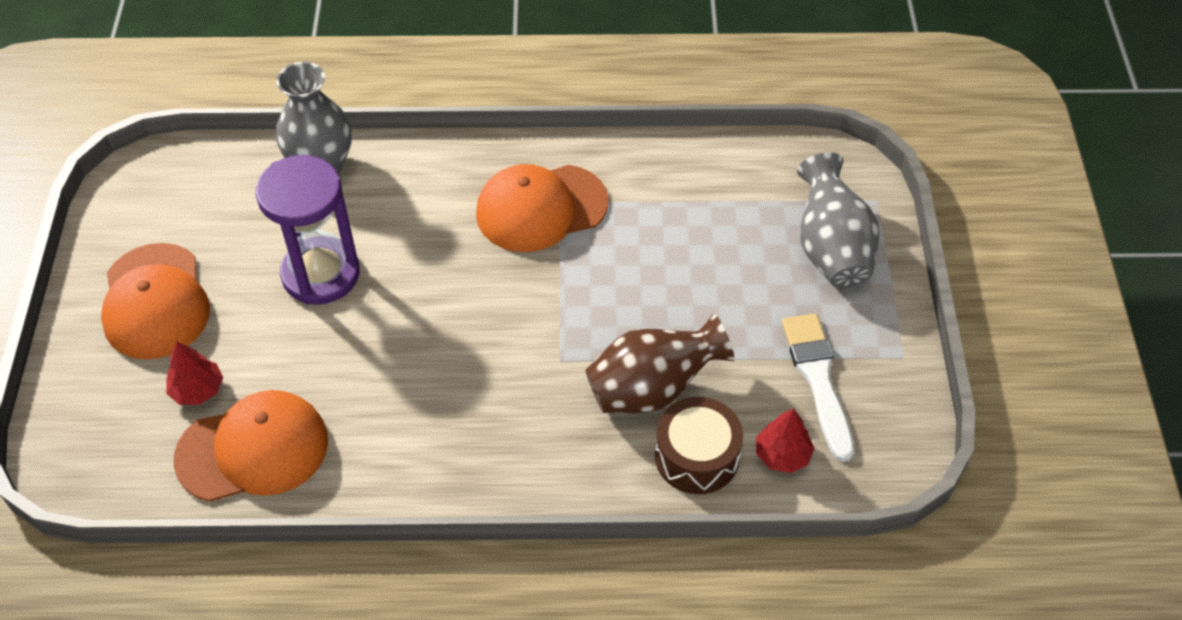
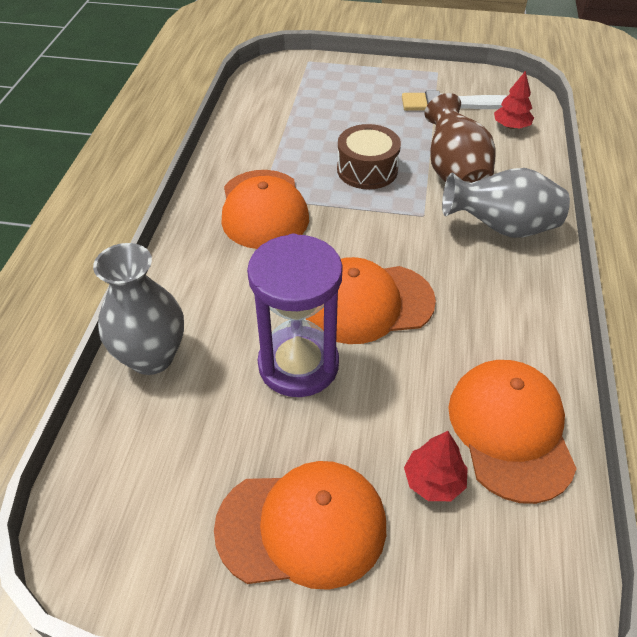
camera: 80 degrees left, 5 degrees down
brown drum [655,397,743,494] -> brown drum moved to [337,124,401,189]
grey vase [797,152,879,288] -> grey vase moved to [442,168,570,238]
none -> orange cap [306,257,436,344]

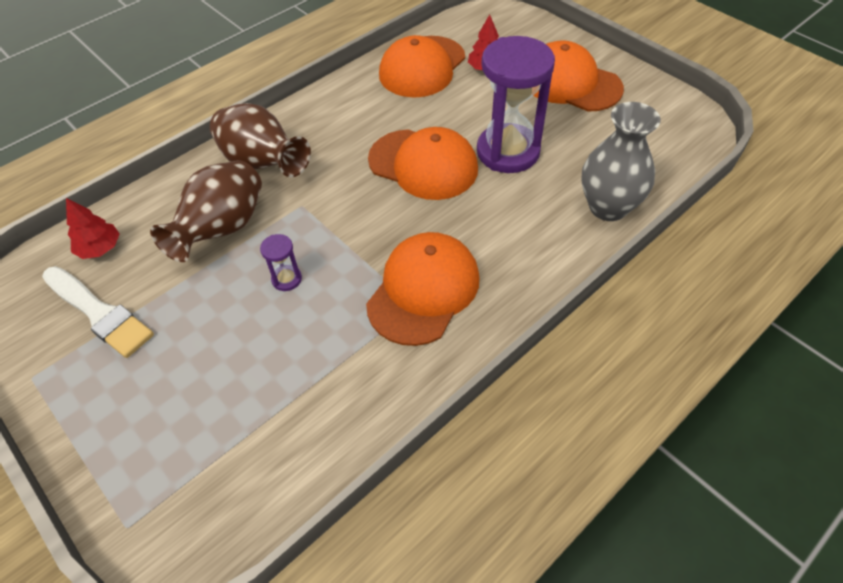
camera: 140 degrees left, 5 degrees up
brown drum [337,124,401,189] -> purple hourglass [260,234,302,291]
grey vase [442,168,570,238] -> brown vase [210,103,311,177]

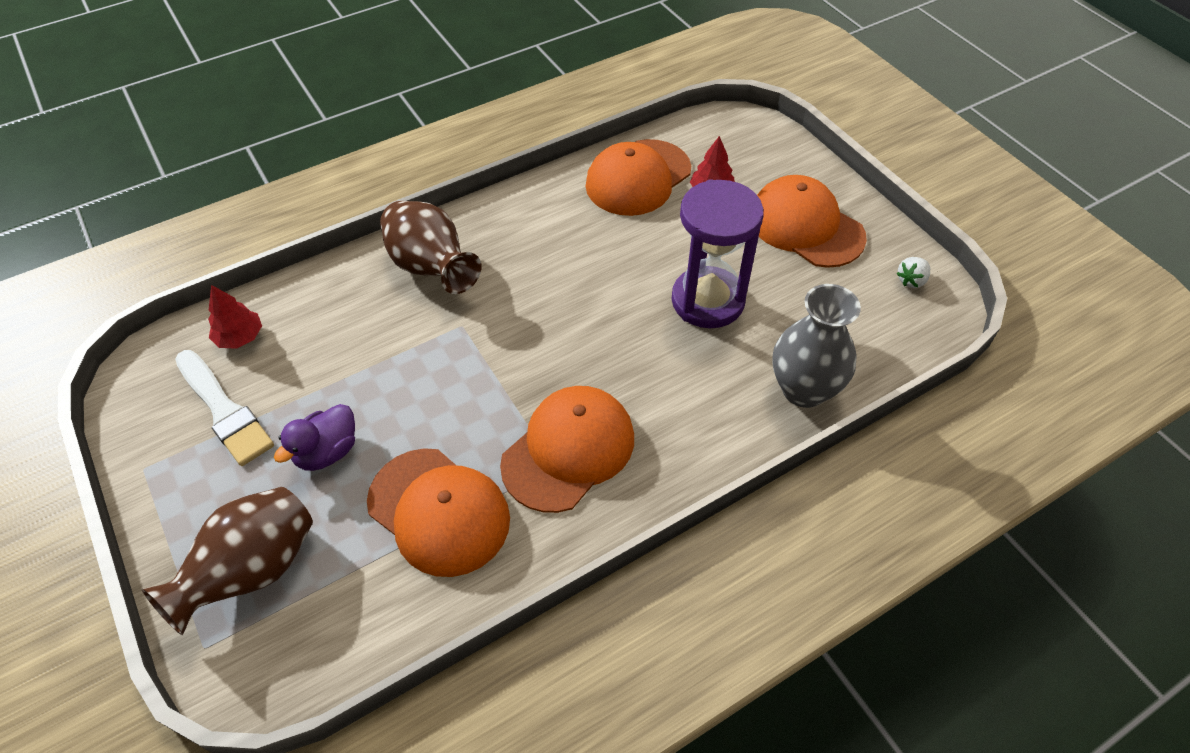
camera: 10 degrees right, 0 degrees up
brown vase [150,160,262,262] -> brown vase moved to [142,487,313,635]
purple hourglass [260,234,302,291] -> none
orange cap [368,127,478,200] -> orange cap moved to [367,448,510,577]
none -> purple duck [274,404,355,471]
none -> white strawberry [897,257,930,288]

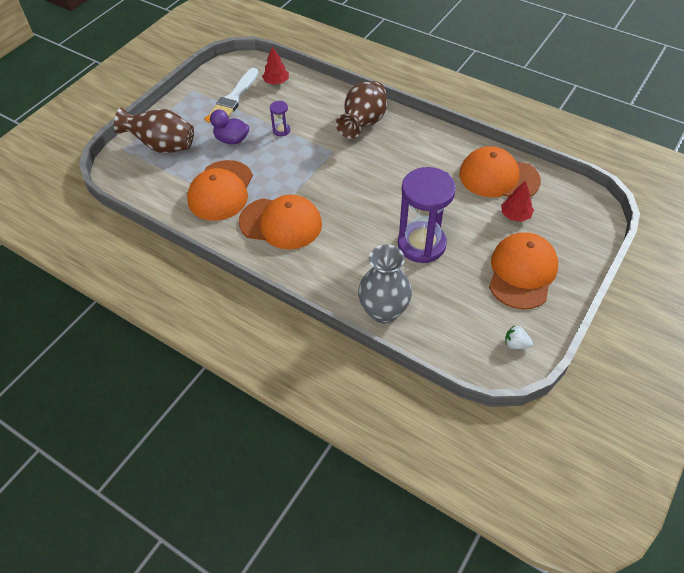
camera: 65 degrees right, 0 degrees up
none -> purple hourglass [270,101,290,136]

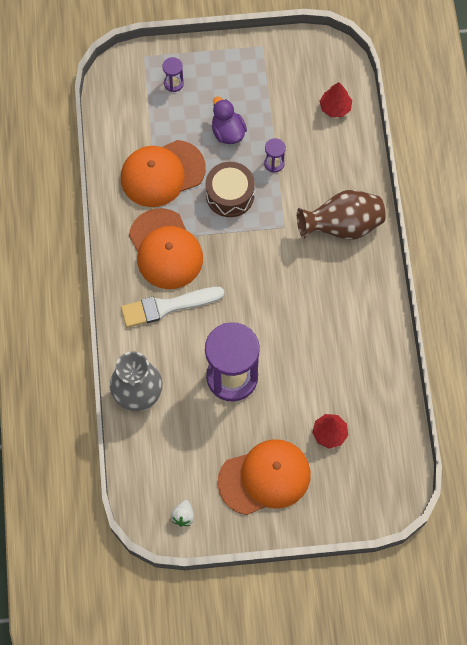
camera: 50 degrees right, 15 degrees up
brown vase [114,107,194,153] -> purple hourglass [162,57,184,92]
white brush [209,68,258,117] -> white brush moved to [121,287,224,328]
orange cap [459,146,541,198] -> none
white strawberry [505,325,533,349] -> white strawberry turned 150 degrees counterclockwise [171,500,194,527]
none -> brown drum [205,162,255,217]

